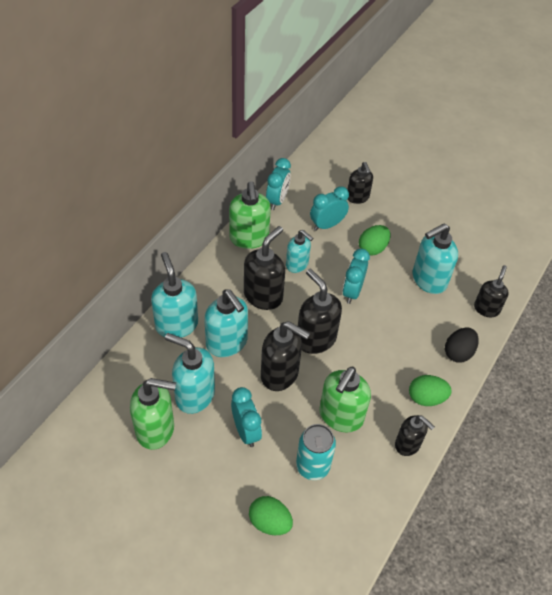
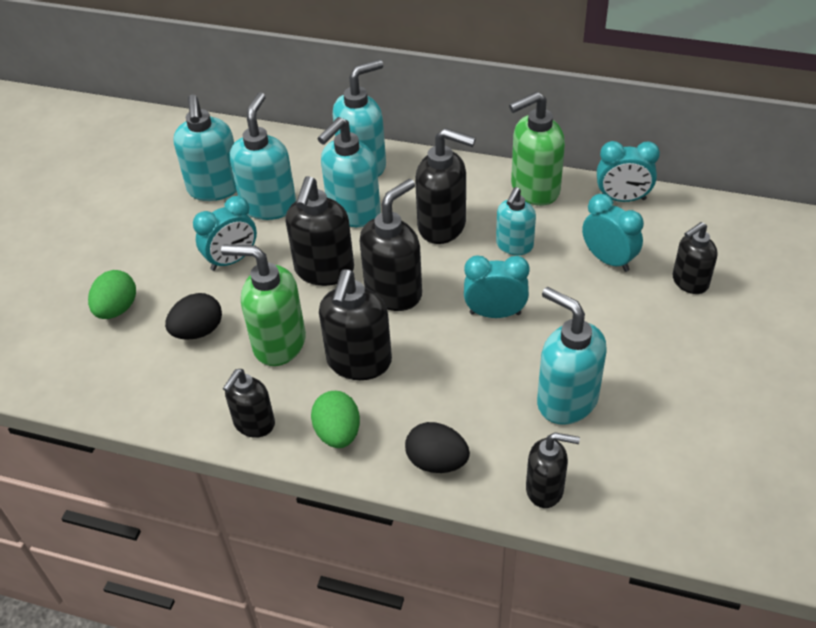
camera: 80 degrees right, 5 degrees down
green soap dispenser [130,378,176,450] -> turquoise soap dispenser [173,95,237,201]
turquoise can [296,424,336,480] -> black egg [165,293,222,340]
green egg [359,225,390,256] -> none
none -> black soap dispenser [319,269,392,380]

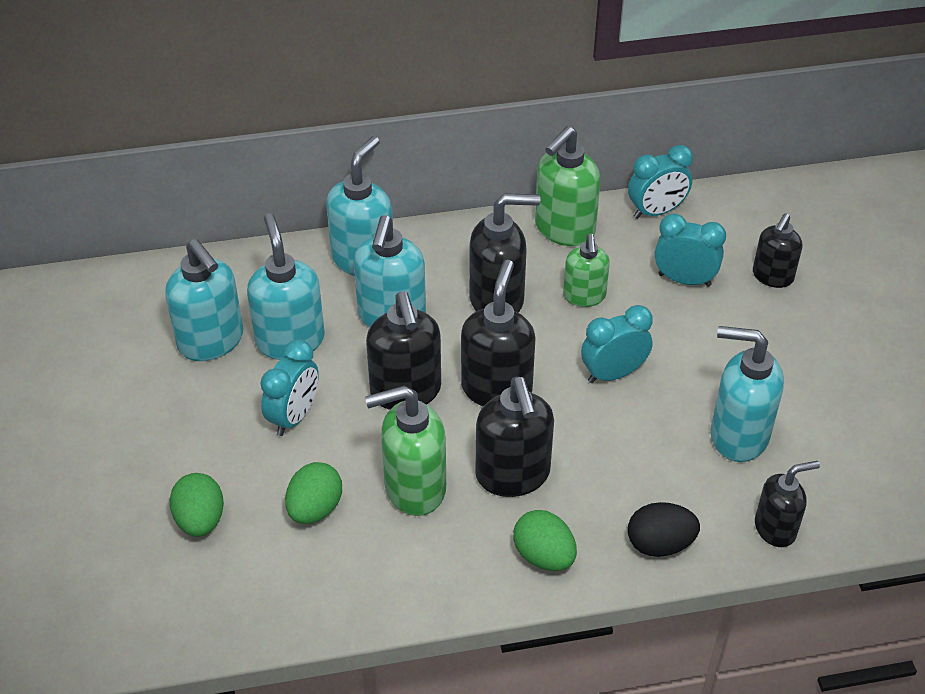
camera: 30 degrees left, 0 degrees up
black egg [165,293,222,340] -> green egg [285,462,342,524]
black soap dispenser [223,369,275,438] -> none
turquoise soap dispenser [496,187,536,255] -> green soap dispenser [563,234,610,307]

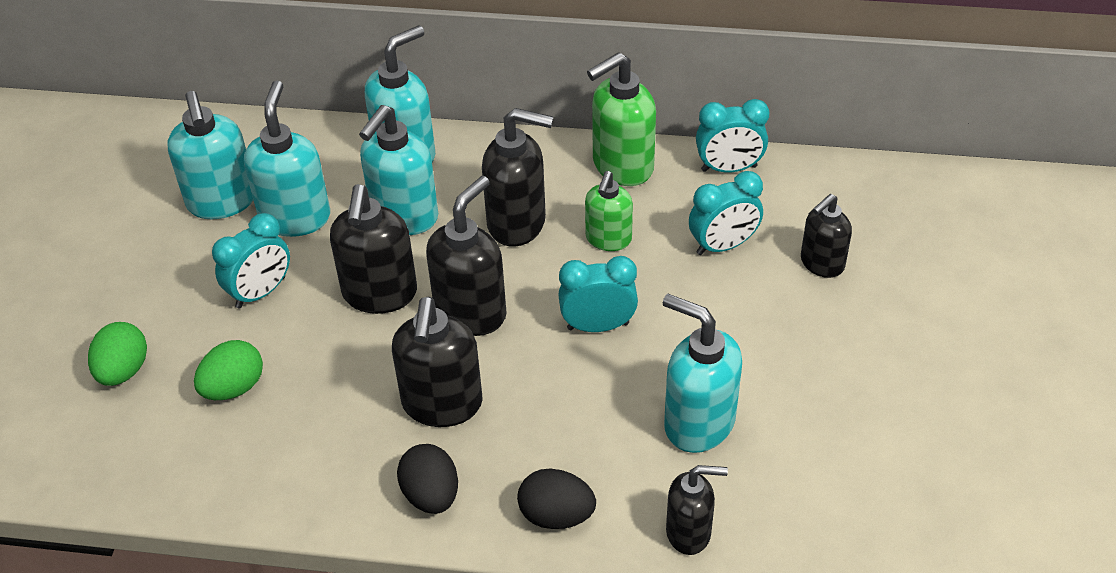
camera: 20 degrees right, 0 degrees up
green soap dispenser [365,386,446,516] -> none
green egg [513,510,577,571] -> black egg [397,444,458,514]
turquoise clock [654,213,726,287] -> turquoise clock turned 120 degrees clockwise [689,171,763,255]

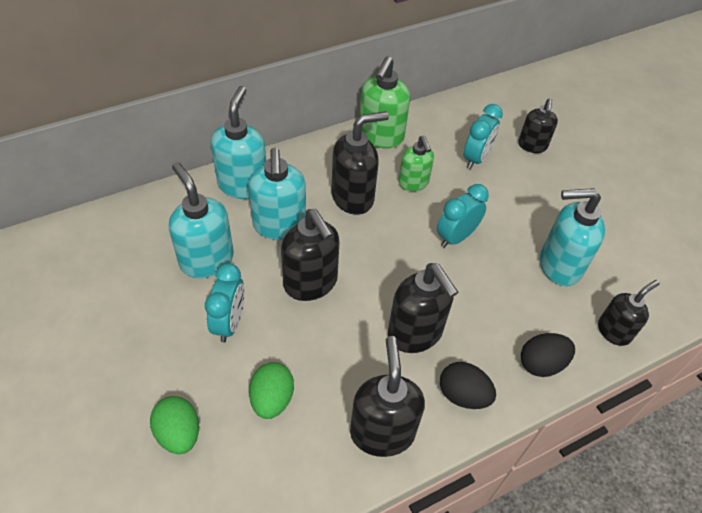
camera: 40 degrees left, 5 degrees up
turquoise soap dispenser [167,91,253,219] -> none
black soap dispenser [426,176,507,336] -> black soap dispenser moved to [350,336,425,457]
turquoise clock [696,99,769,172] -> none

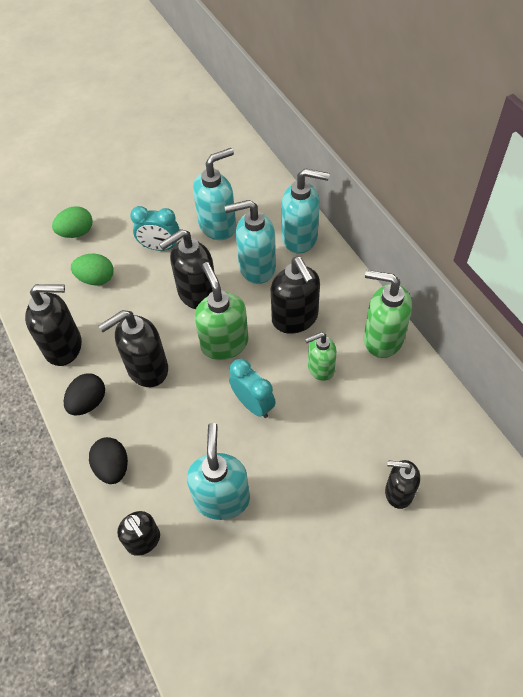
camera: 95 degrees right, 5 degrees up
turquoise clock [464,104,503,169] -> none
none -> green soap dispenser [194,262,248,360]

